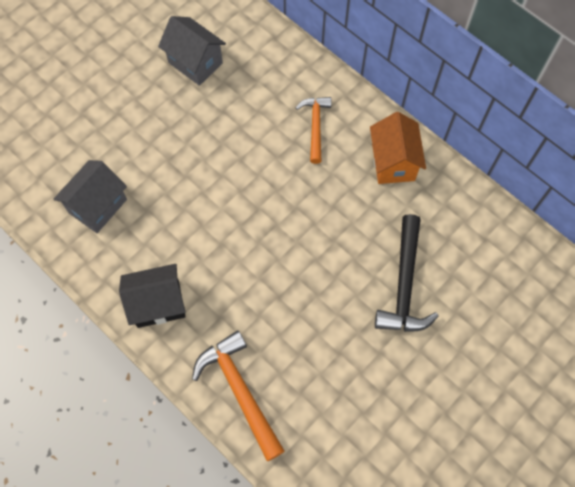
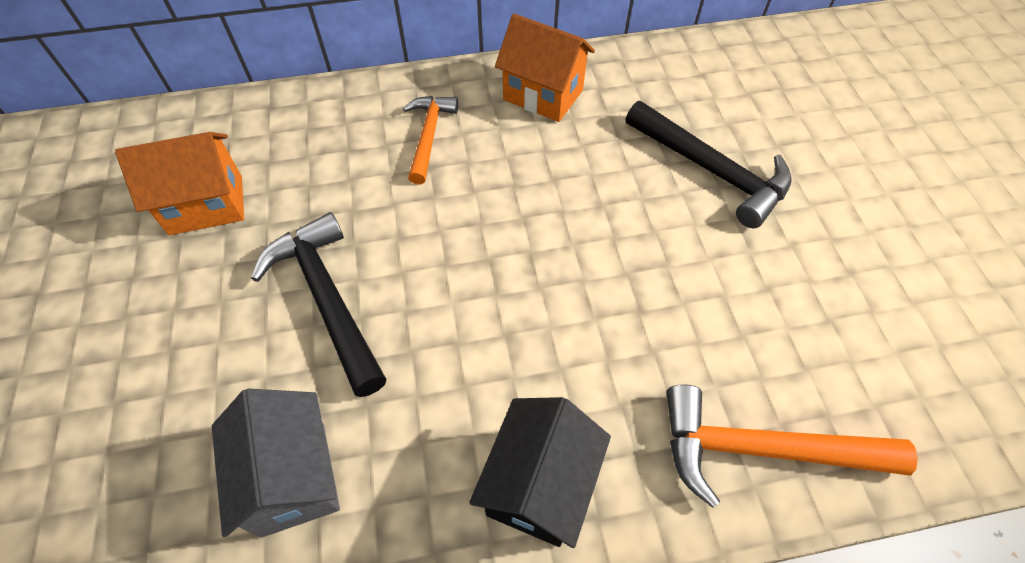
camera: 55 degrees left, 10 degrees down
grey house [158,16,226,86] -> orange house [115,132,244,235]
orange hammer [296,97,331,164] -> orange hammer turned 60 degrees clockwise [403,96,458,185]
none -> black hammer [251,212,386,397]

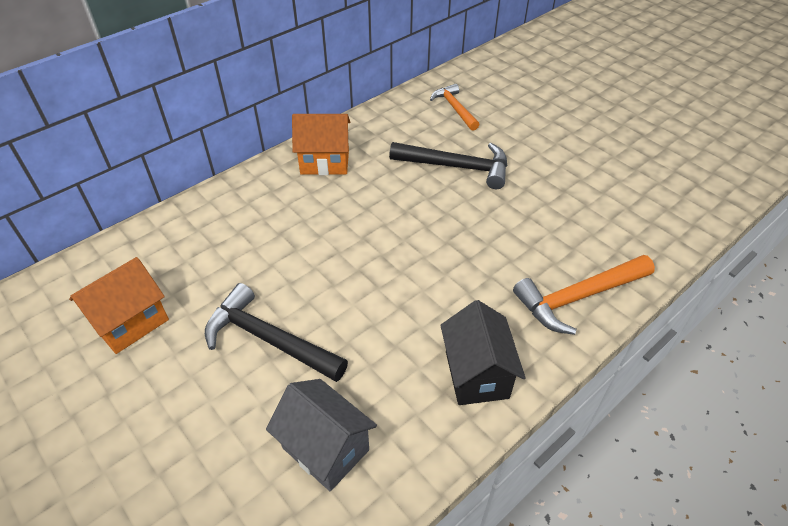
camera: 30 degrees left, 10 degrees down
orange hammer [403,96,458,185] -> orange hammer moved to [430,84,479,131]

